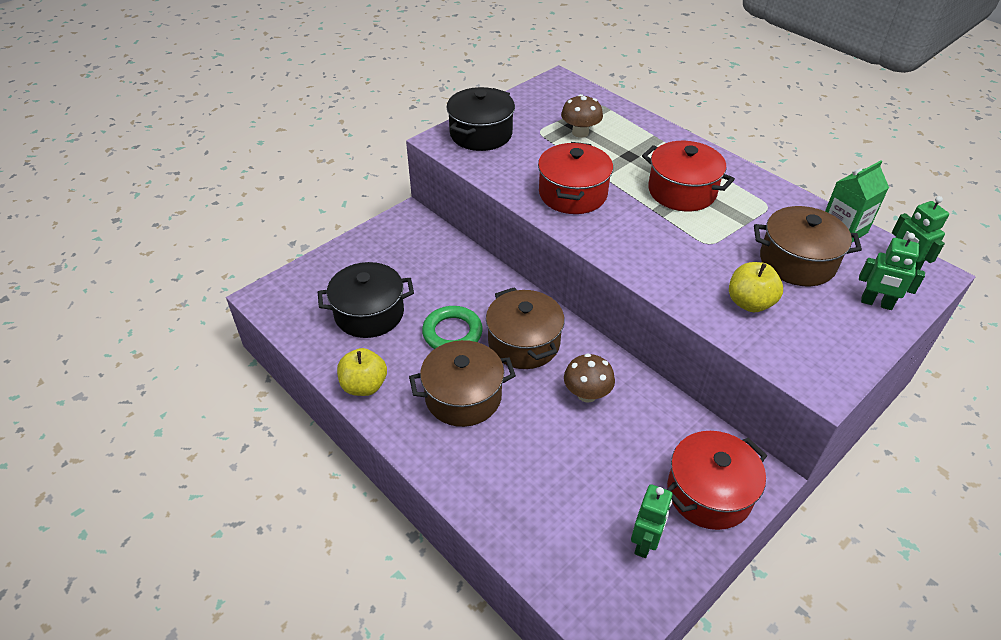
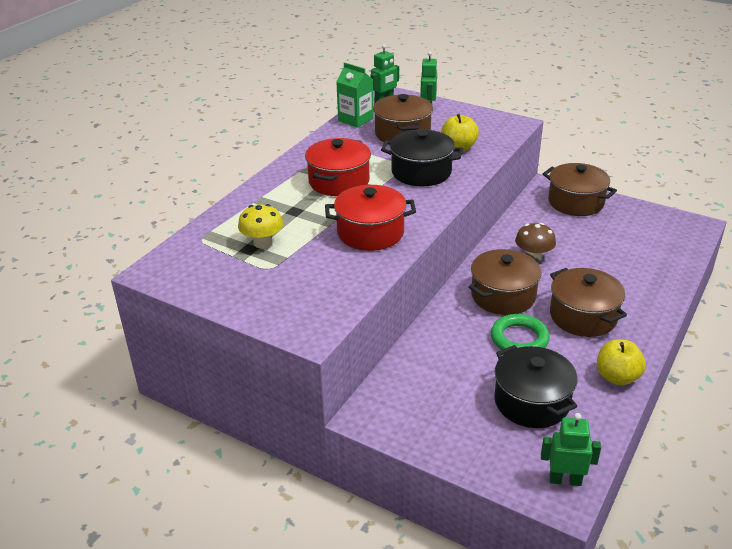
camera: 105 degrees left, 10 degrees down
black pot [446,87,515,151] -> black pot moved to [381,129,463,187]
brown mushroom [561,94,603,138] -> yellow mushroom [238,204,283,248]
green robot [631,484,672,558] -> green robot moved to [541,413,601,486]
red pot [667,431,767,530] -> brown pot [543,163,617,216]

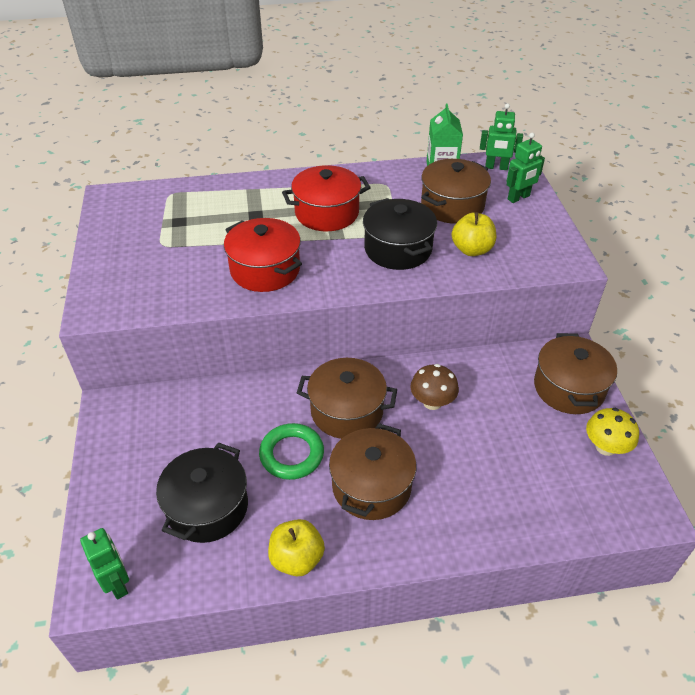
camera: 50 degrees right, 10 degrees up
yellow mushroom [238,204,283,248] -> yellow mushroom moved to [586,408,639,456]

